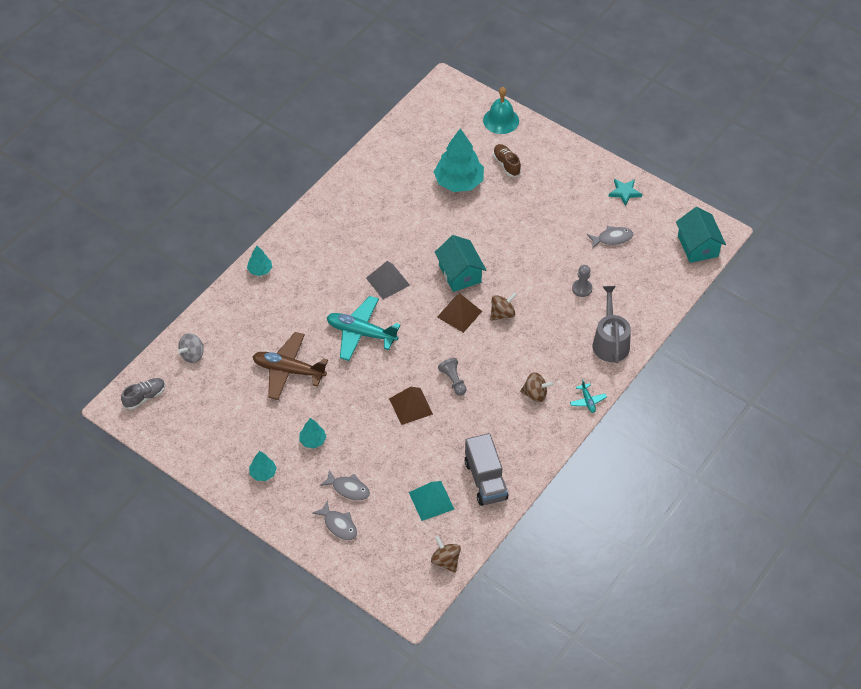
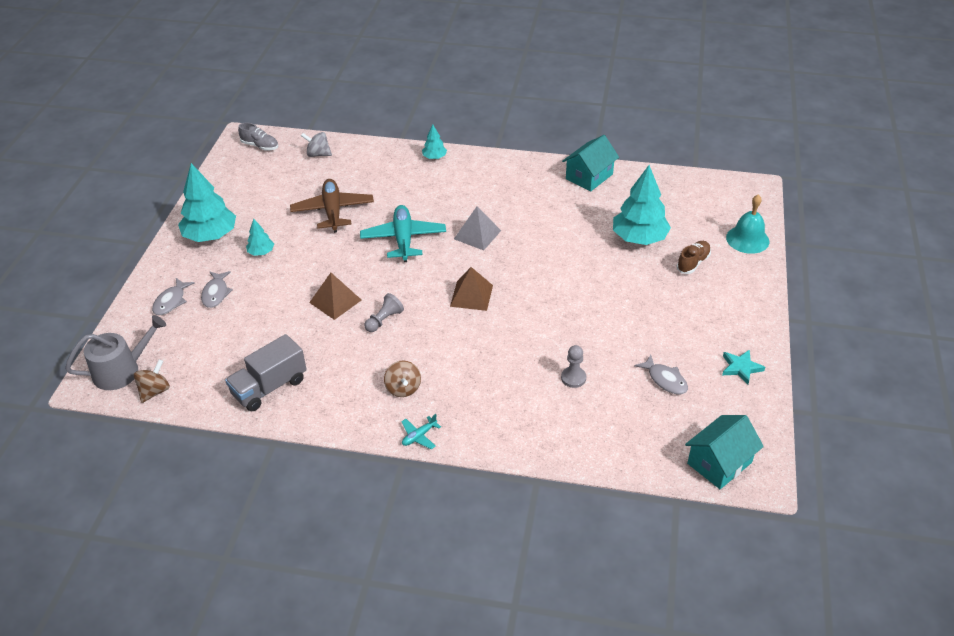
camera: 65 degrees right, 10 degrees down
turquoise tree [249,451,277,481] -> turquoise tree [178,163,236,242], size x2.07
turquoise pyramid [409,481,454,521] -> none
turquoise house [435,235,486,292] -> turquoise house moved to [562,135,619,191]
brown spinning top [490,292,517,321] -> none
grey watering can [593,286,631,363] -> grey watering can moved to [65,315,166,390]

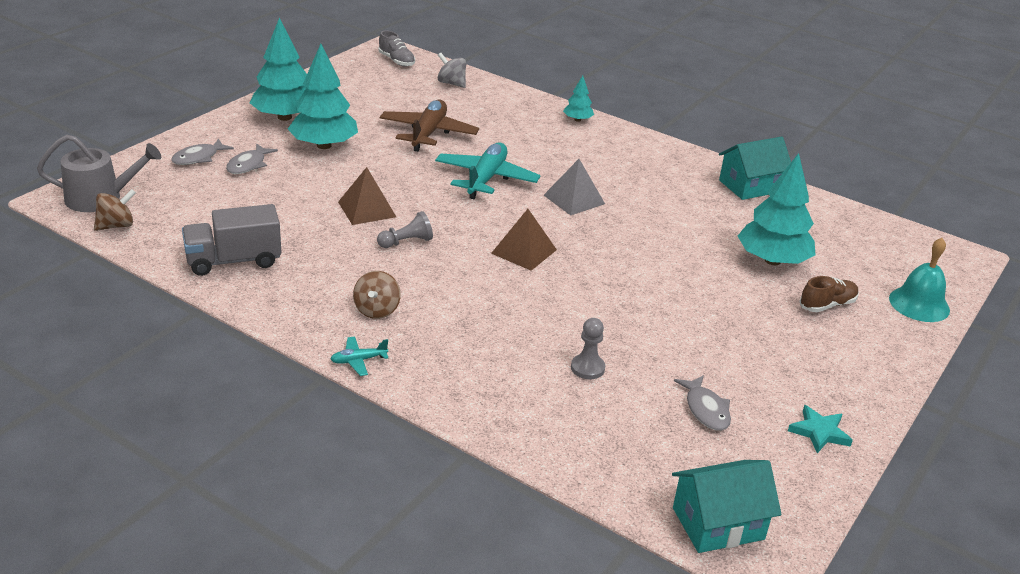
camera: 20 degrees right, 10 degrees down
turquoise tree [246,219,274,256] -> turquoise tree [288,44,358,149], size x2.07

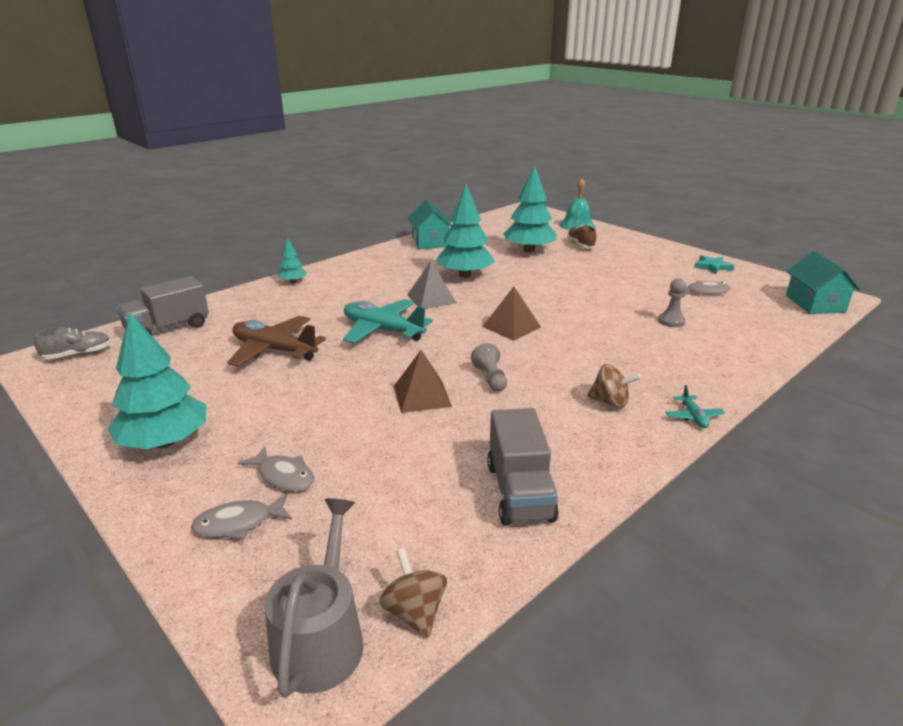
camera: 75 degrees left, 5 degrees down
grey fish [171,139,234,165] -> grey fish turned 105 degrees clockwise [191,493,292,539]
turquoise tree [288,44,358,149] -> turquoise tree moved to [436,184,495,278]
grey spinning top [438,53,466,88] -> grey truck [117,276,209,336]

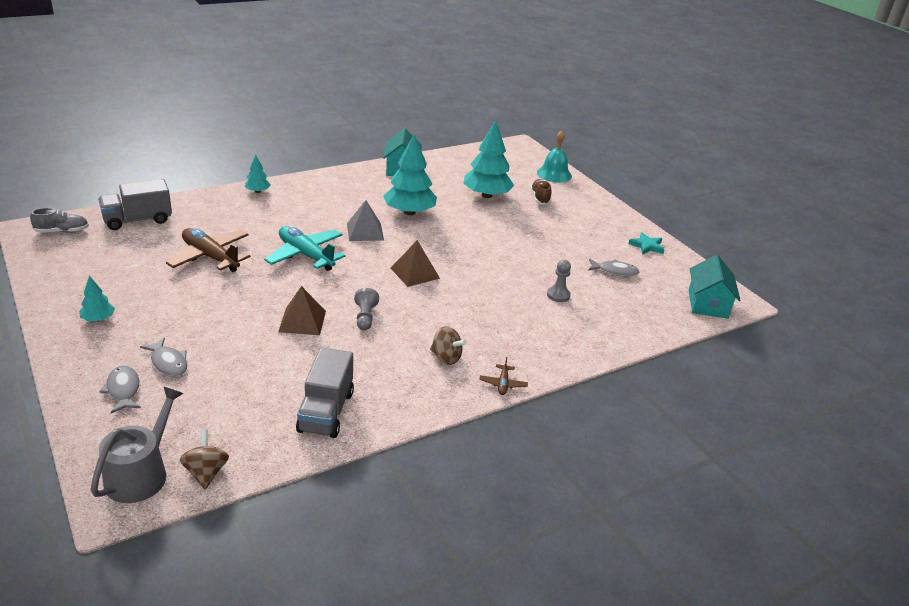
camera: 10 degrees right, 5 degrees up
turquoise tree [108,312,207,449] -> turquoise tree [79,276,115,321], size x0.48
grey fish [191,493,292,539] -> grey fish turned 75 degrees clockwise [99,366,141,413]
turquoise plane [665,385,725,428] -> brown plane [479,357,528,395]

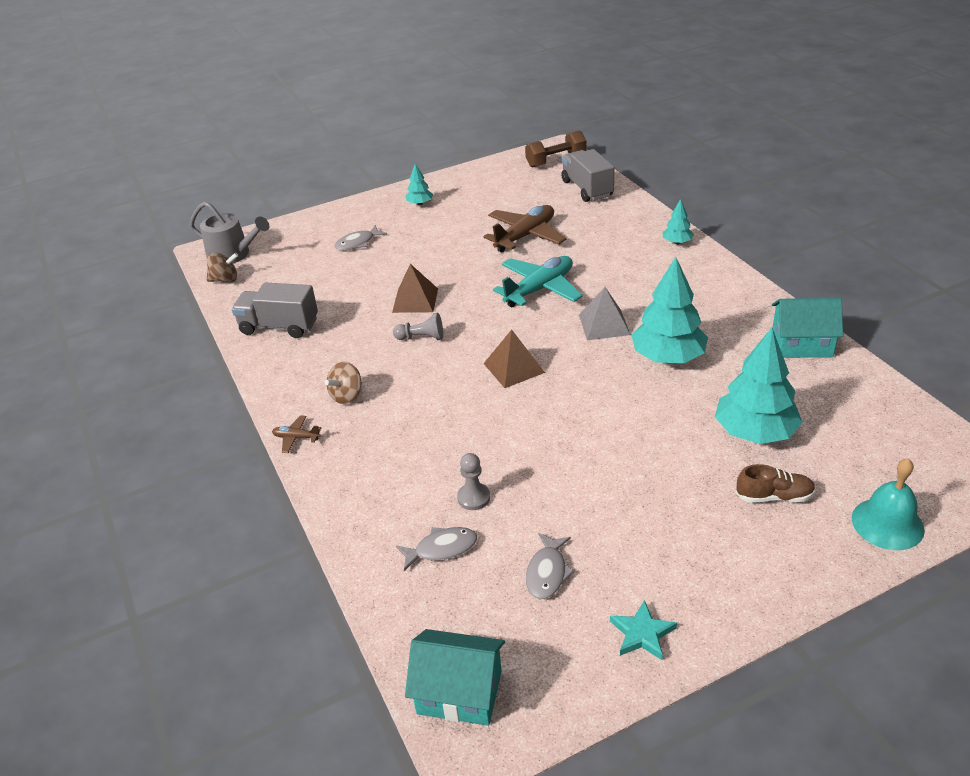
camera: 100 degrees right, 5 degrees up
grey shoe [30,208,89,233] -> brown dumbbell [525,130,586,168]
grey fish [99,366,141,413] -> grey fish moved to [396,527,477,571]

